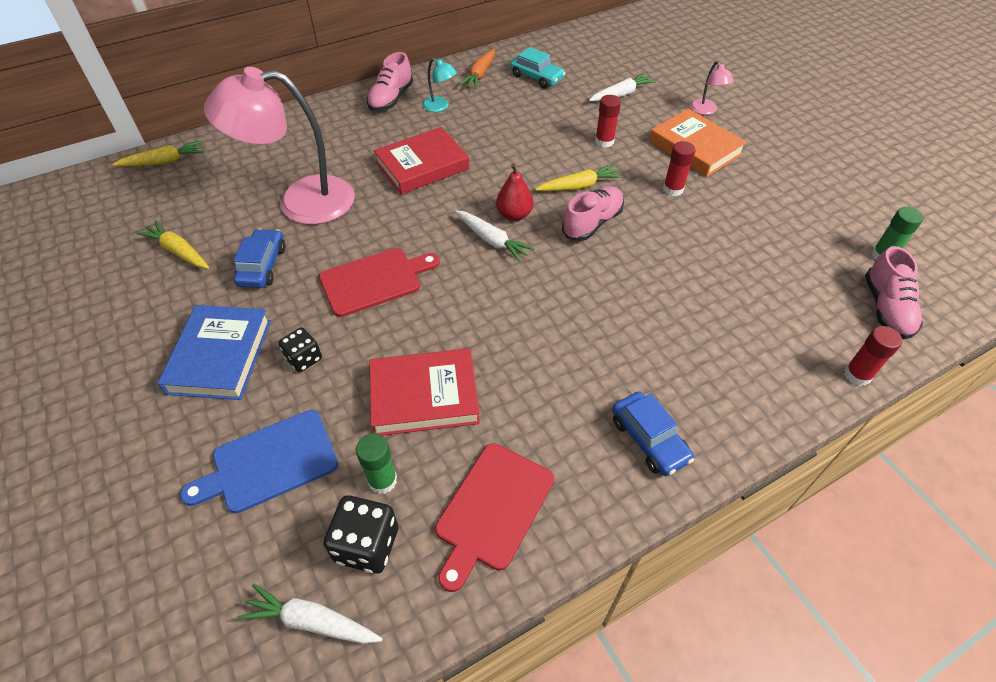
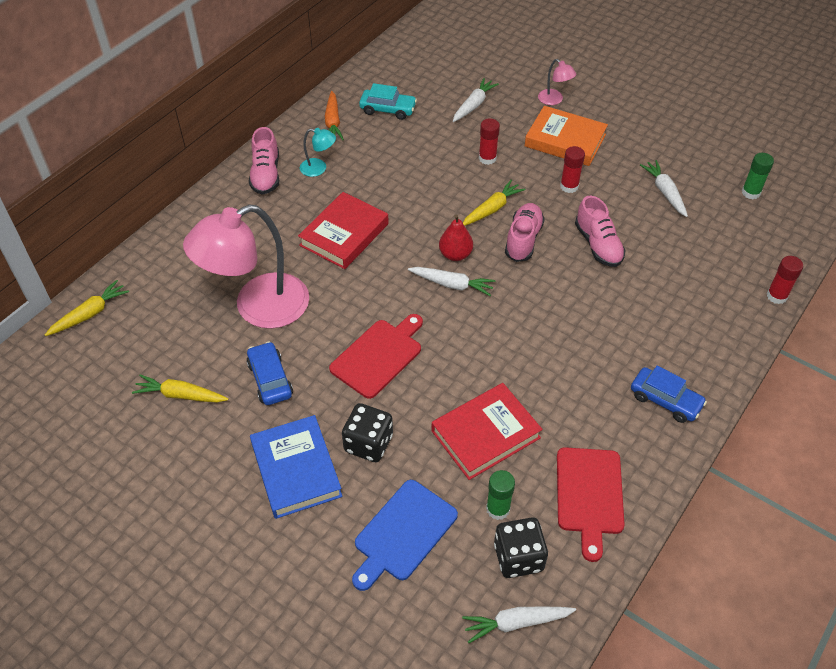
camera: 25 degrees left, 0 degrees up
black dice [279,327,322,372] -> black dice [342,403,393,463], size x1.53
pink shoe [865,246,923,339] -> pink shoe moved to [575,196,626,267]
none -> white carrot [640,160,688,217]

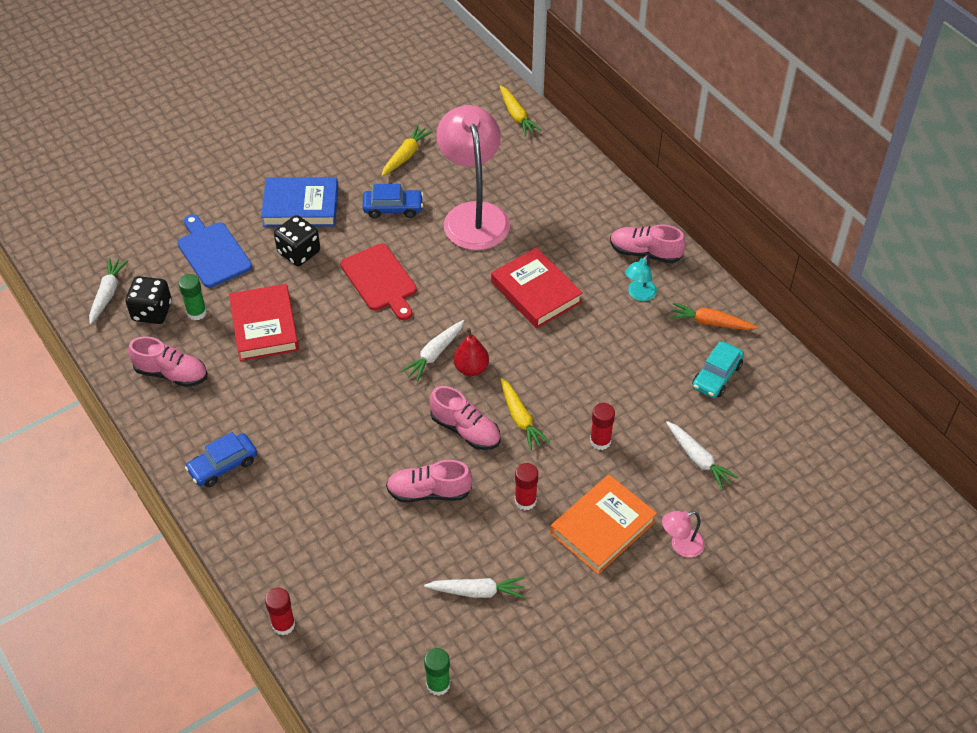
camera: 110 degrees right, 0 degrees up
red cutting board [557,447,625,562] -> pink shoe [128,336,207,387]

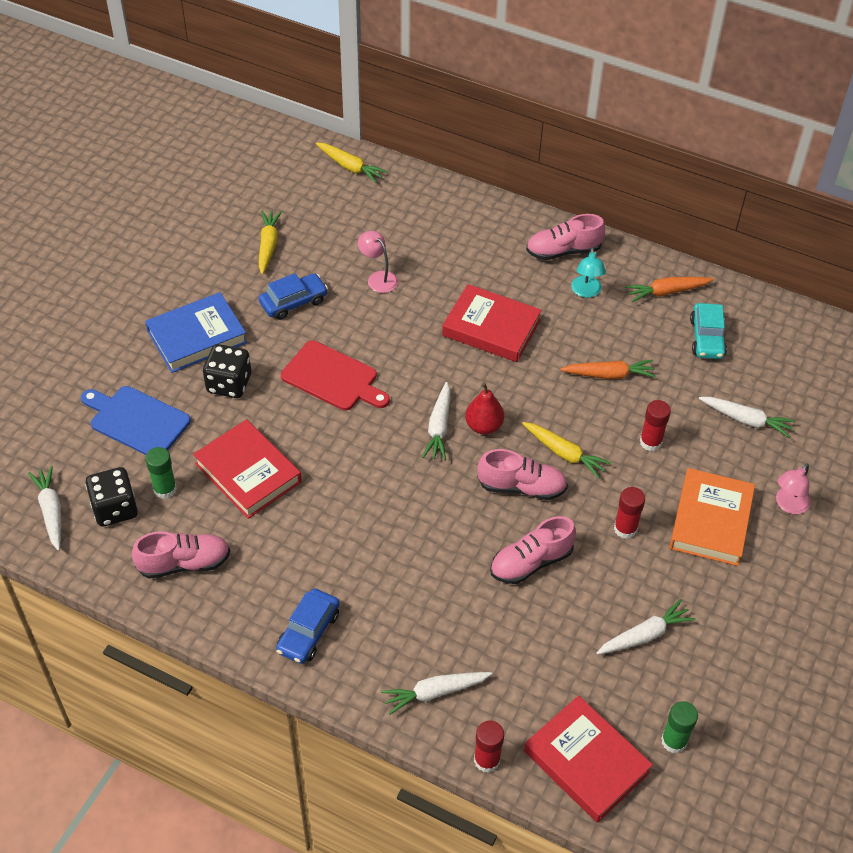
camera: 30 degrees left, 0 degrees up
pink lamp [436,105,510,250] -> pink lamp [358,231,398,293], size x0.42
none -> white carrot [381,672,492,715]
none -> red book [524,695,653,823]
none -> orange carrot [560,360,656,379]

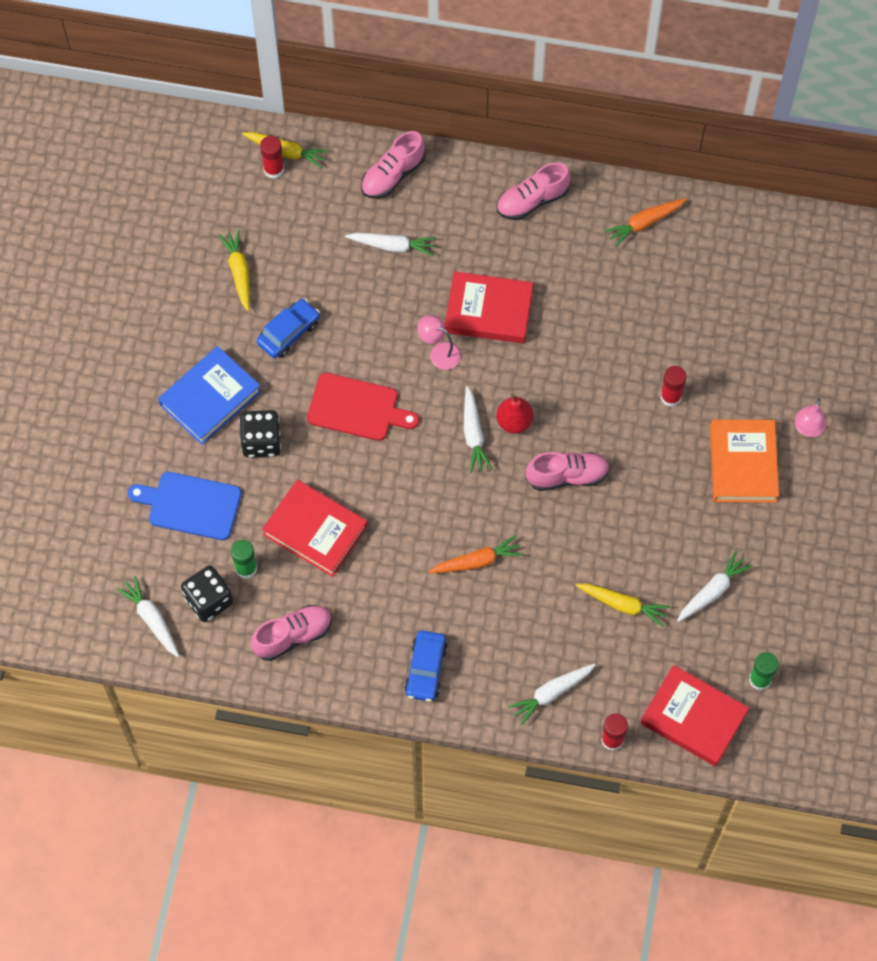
camera: 15 degrees left, 15 degrees up
pink lamp [358,231,398,293] -> pink lamp moved to [417,315,461,370]
pink shoe [490,516,576,584] -> pink shoe moved to [361,131,425,199]
yellow carrot [522,422,611,479] -> yellow carrot moved to [575,584,670,627]
orange carrot [560,360,656,379] -> orange carrot moved to [428,535,523,573]
turquoise lamp [571,247,606,298] -> none
red glue stick [614,487,645,539] -> red glue stick moved to [260,136,284,179]
turquoise car [690,303,727,359] -> none
white carrot [699,397,795,438] -> white carrot moved to [345,233,436,256]

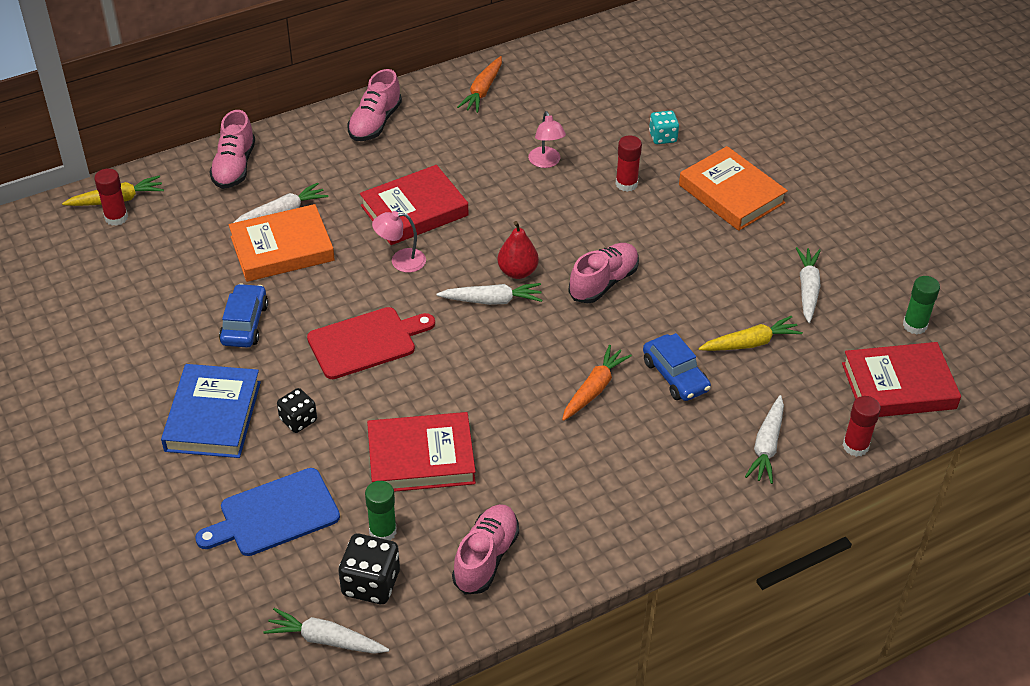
camera: 40 degrees left, 20 degrees down
yellow carrot [218,230,250,311] -> none
black dice [239,410,281,458] -> black dice [277,388,317,433], size x0.65
blue car [404,631,448,702] -> blue car moved to [643,333,711,401]
white carrot [464,386,492,473] -> white carrot turned 45 degrees counterclockwise [436,283,542,305]
pink lamp [795,398,826,437] -> pink lamp moved to [528,111,566,168]
none -> orange book [229,204,335,282]
none -> turquoise dice [649,110,679,144]

